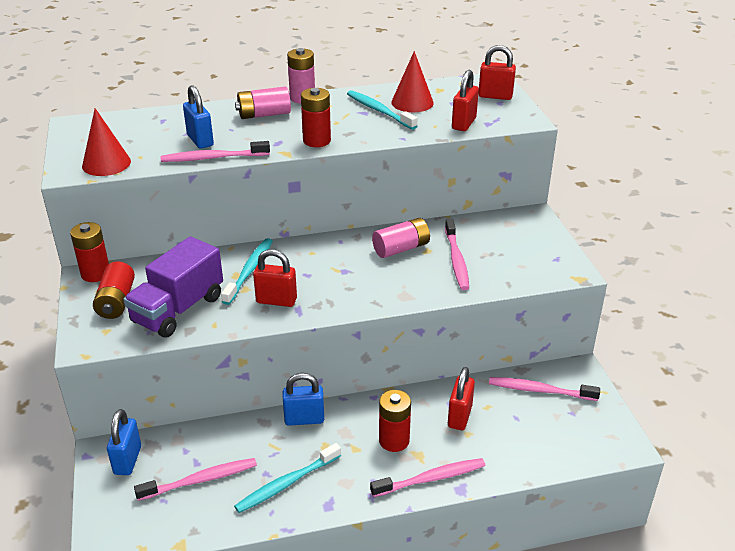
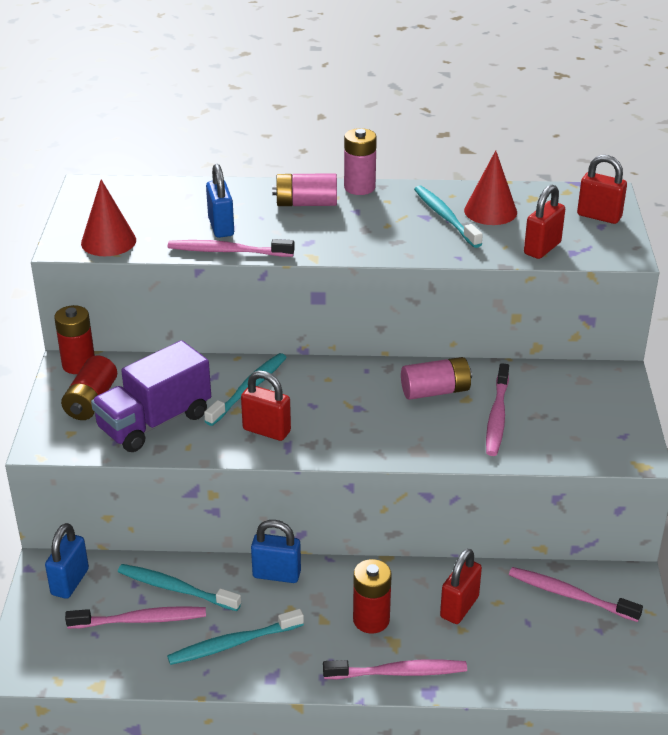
camera: 15 degrees right, 0 degrees up
red battery [301,88,331,147] -> none
none -> turquoise toothbrush [118,564,241,611]

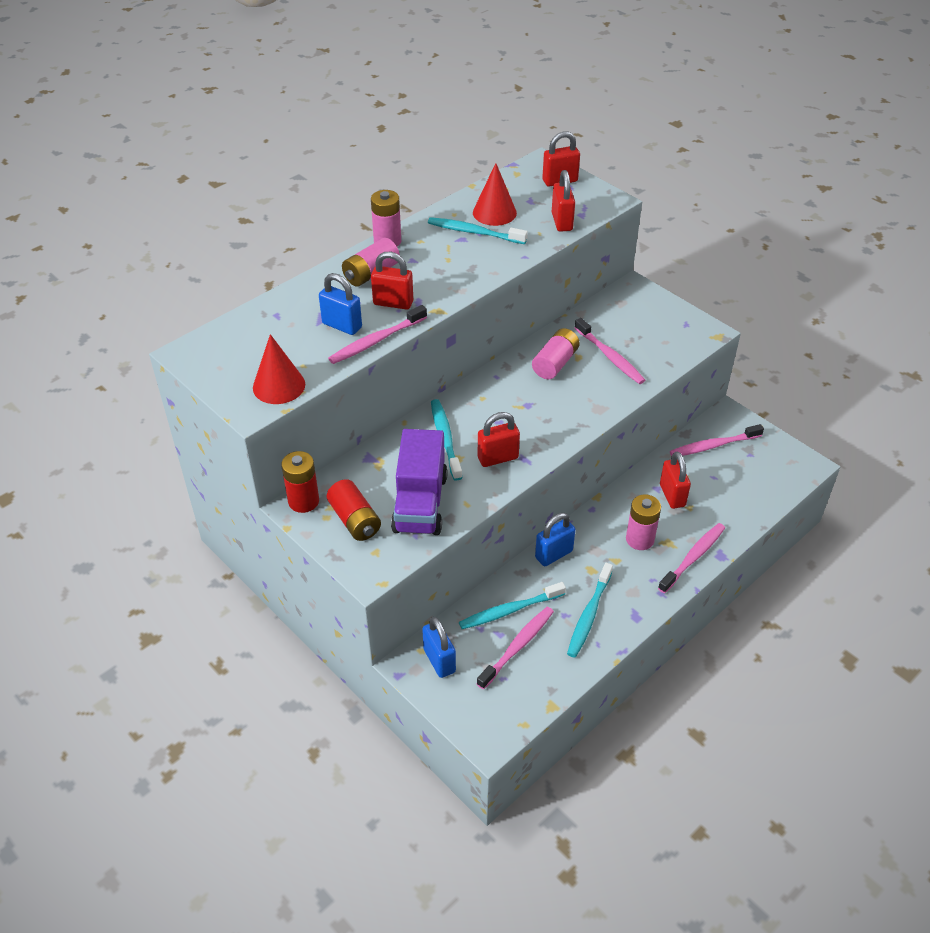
camera: 45 degrees left, 10 degrees up
red battery [353,559,392,633] -> pink battery [626,494,661,550]
none -> red padlock [371,252,413,310]

